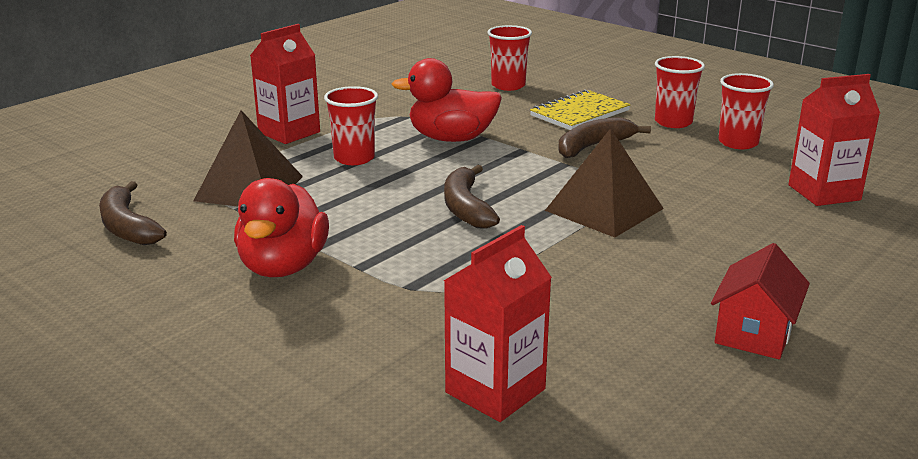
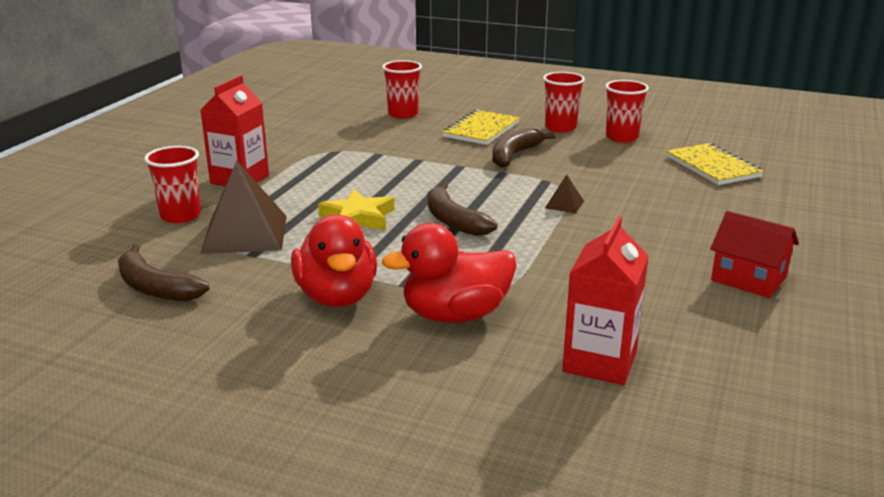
camera: 20 degrees left, 0 degrees up
red cup [324,86,378,165] -> red cup moved to [144,146,201,223]
red duck [392,58,502,142] -> red duck moved to [382,223,517,323]
brown pyramid [545,128,664,237] -> brown pyramid [545,175,584,213], size x0.44
red house [711,243,810,359] -> red house turned 60 degrees counterclockwise [710,211,799,298]
red carton [788,74,880,206] -> yellow notebook [666,143,764,185]
none -> yellow star [318,190,394,230]

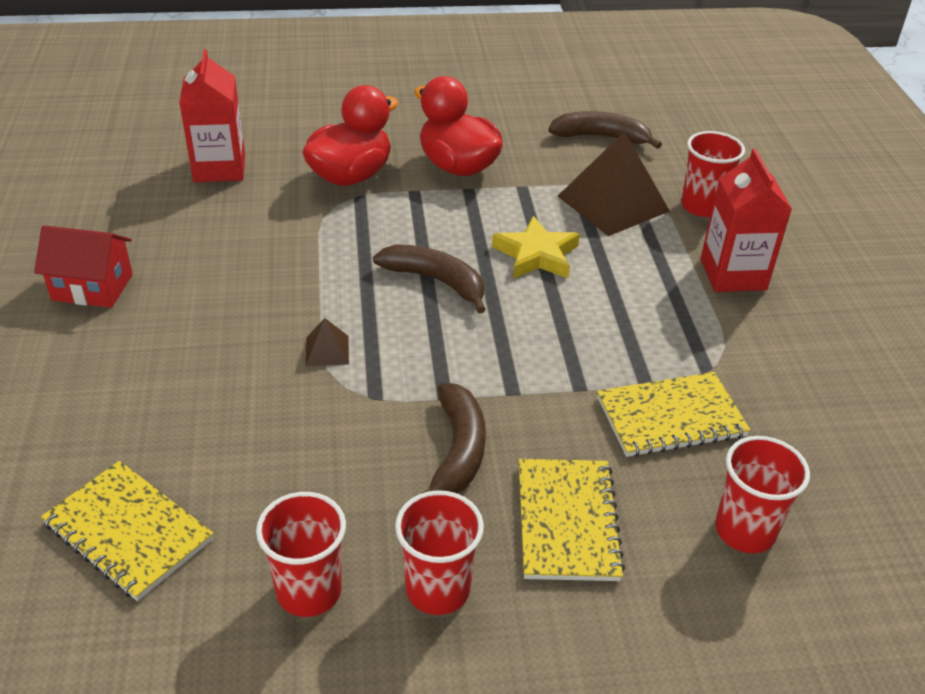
camera: 150 degrees right, 15 degrees up
none -> yellow notebook [597,372,750,457]

